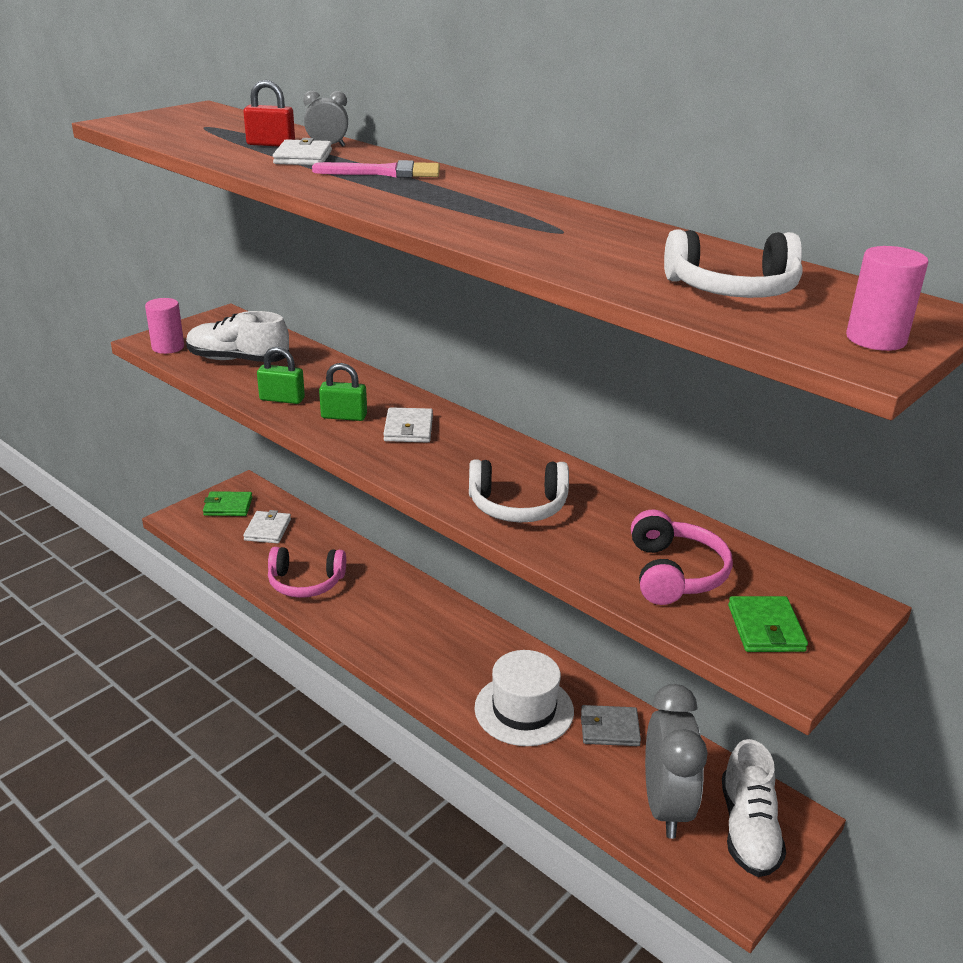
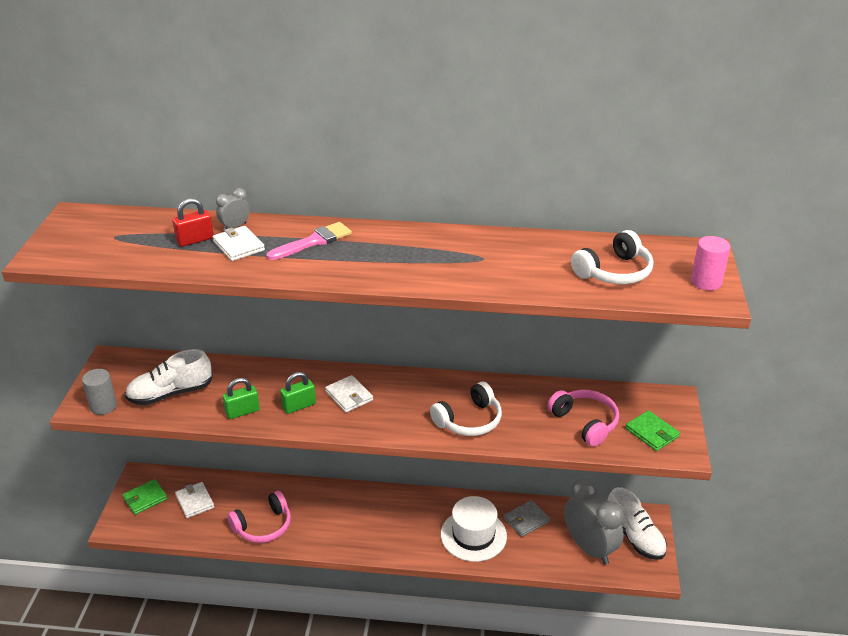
camera: 35 degrees left, 5 degrees up
pink cylinder [145,298,184,354] -> grey cylinder [82,369,117,415]

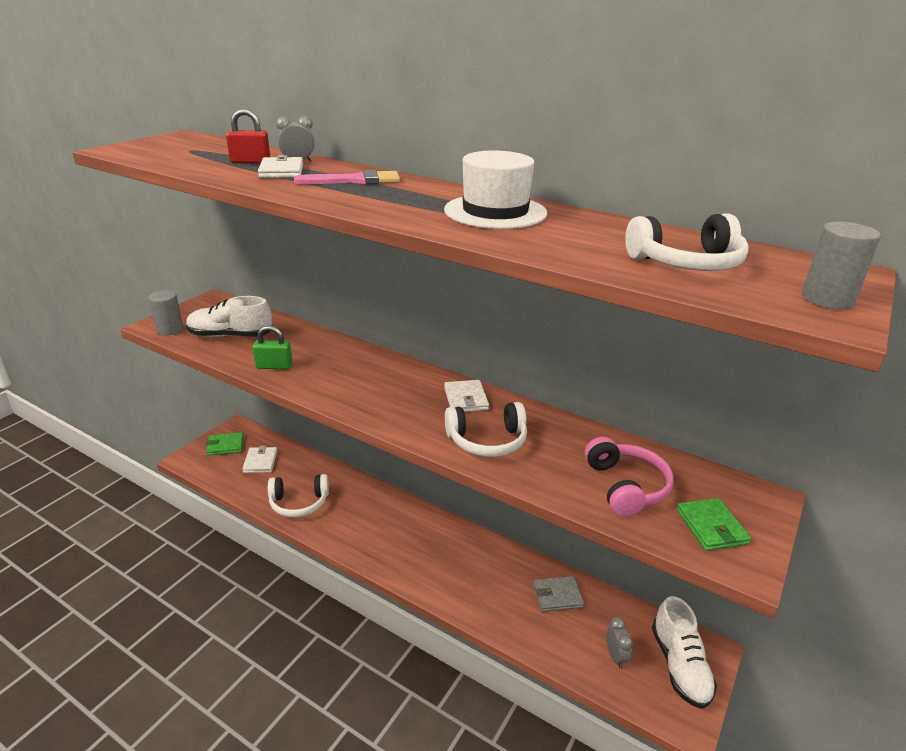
camera: 25 degrees right, 5 degrees down
pink headphones [227,491,291,543] -> white headphones [268,474,329,517]
green padlock [280,372,316,414] -> none
white wallet [325,375,373,413] -> white wallet moved to [444,380,489,412]
white hat [441,496,507,562] -> white hat moved to [444,151,547,229]
grey clock [564,478,624,565] -> grey clock [607,617,633,669], size x0.44
pink cylinder [691,236,730,291] -> grey cylinder [802,222,881,310]

